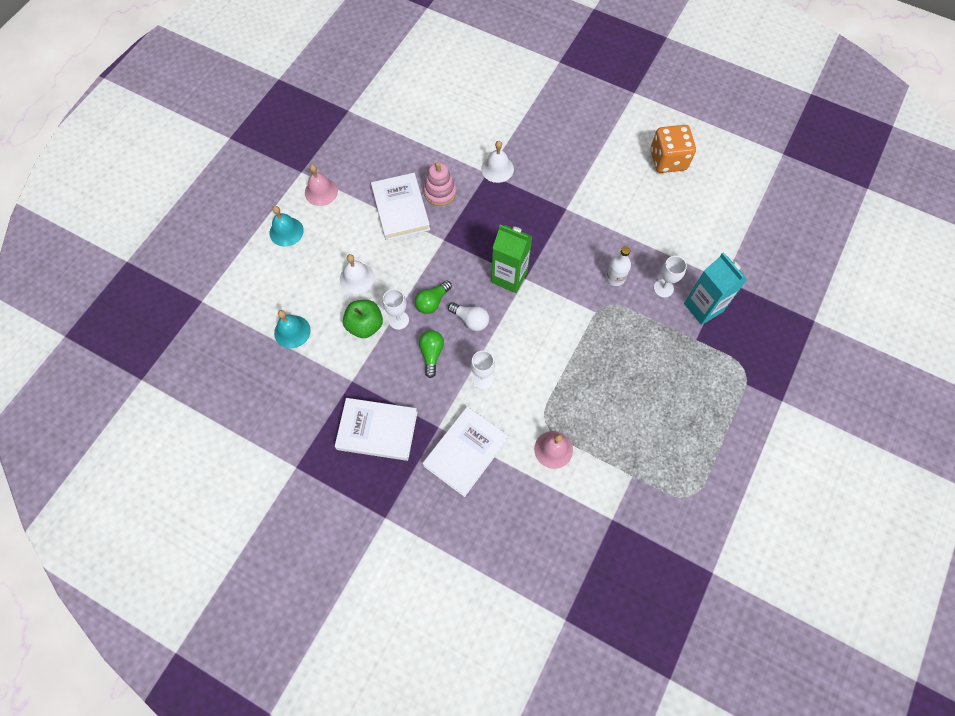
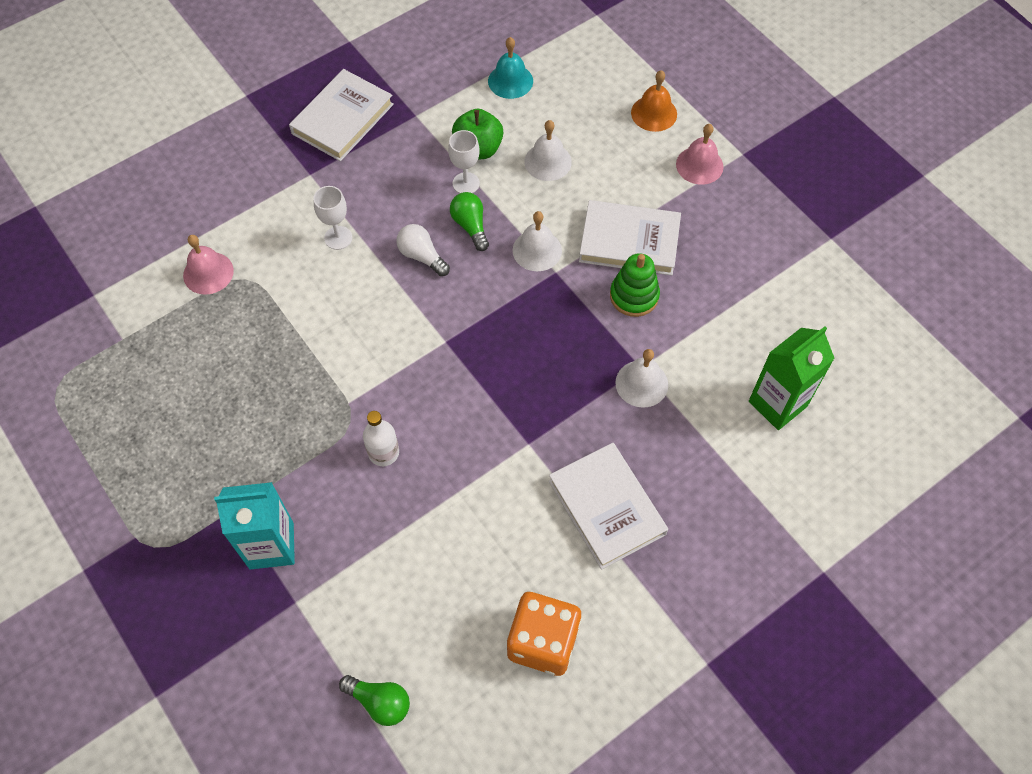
camera: 115 degrees right, 5 degrees down
turquoise bell [270,206,304,247] -> orange bell [631,70,677,132]
green light bulb [419,330,444,378] -> green light bulb moved to [339,675,410,726]
white book [422,407,508,497] -> white book moved to [549,443,668,570]
pink stacking toy [424,162,456,206] -> green stacking toy [610,253,660,317]
white light bulb [448,303,489,331] -> white light bulb turned 75 degrees clockwise [396,224,450,276]
green carton [491,225,533,293] -> green carton moved to [749,326,835,430]
white goblet [654,256,687,298] -> none
none -> white bell [513,211,562,271]

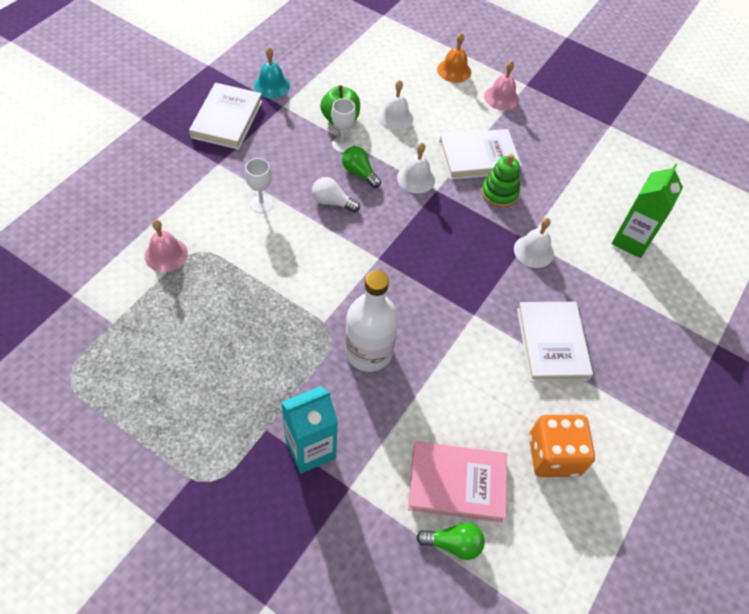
camera: 25 degrees left, 5 degrees down
white bottle [363,411,399,466] -> white bottle [345,270,399,372], size x1.86
turquoise bell [488,37,533,99] -> turquoise bell moved to [254,47,290,98]
white book [549,443,668,570] -> white book turned 45 degrees clockwise [517,302,593,382]
none -> pink book [408,441,507,522]

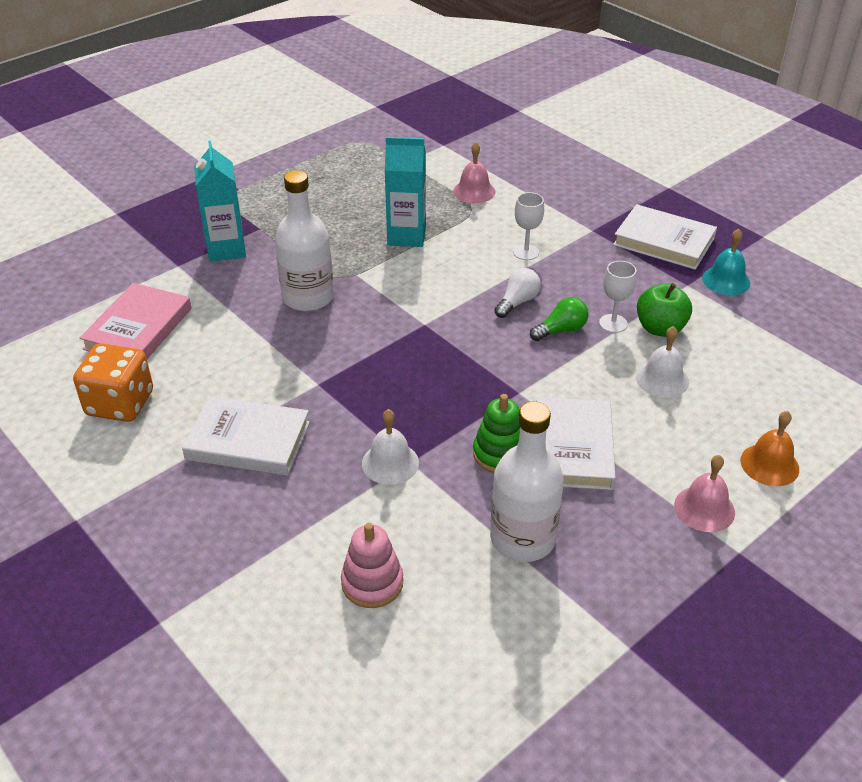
camera: 110 degrees right, 15 degrees down
white bell [397,143,435,194] -> none
green light bulb [416,522,485,560] -> none
green carton [612,163,683,258] -> pink stacking toy [341,523,403,608]
none -> turquoise carton [385,137,426,247]
none -> white bottle [490,402,564,562]

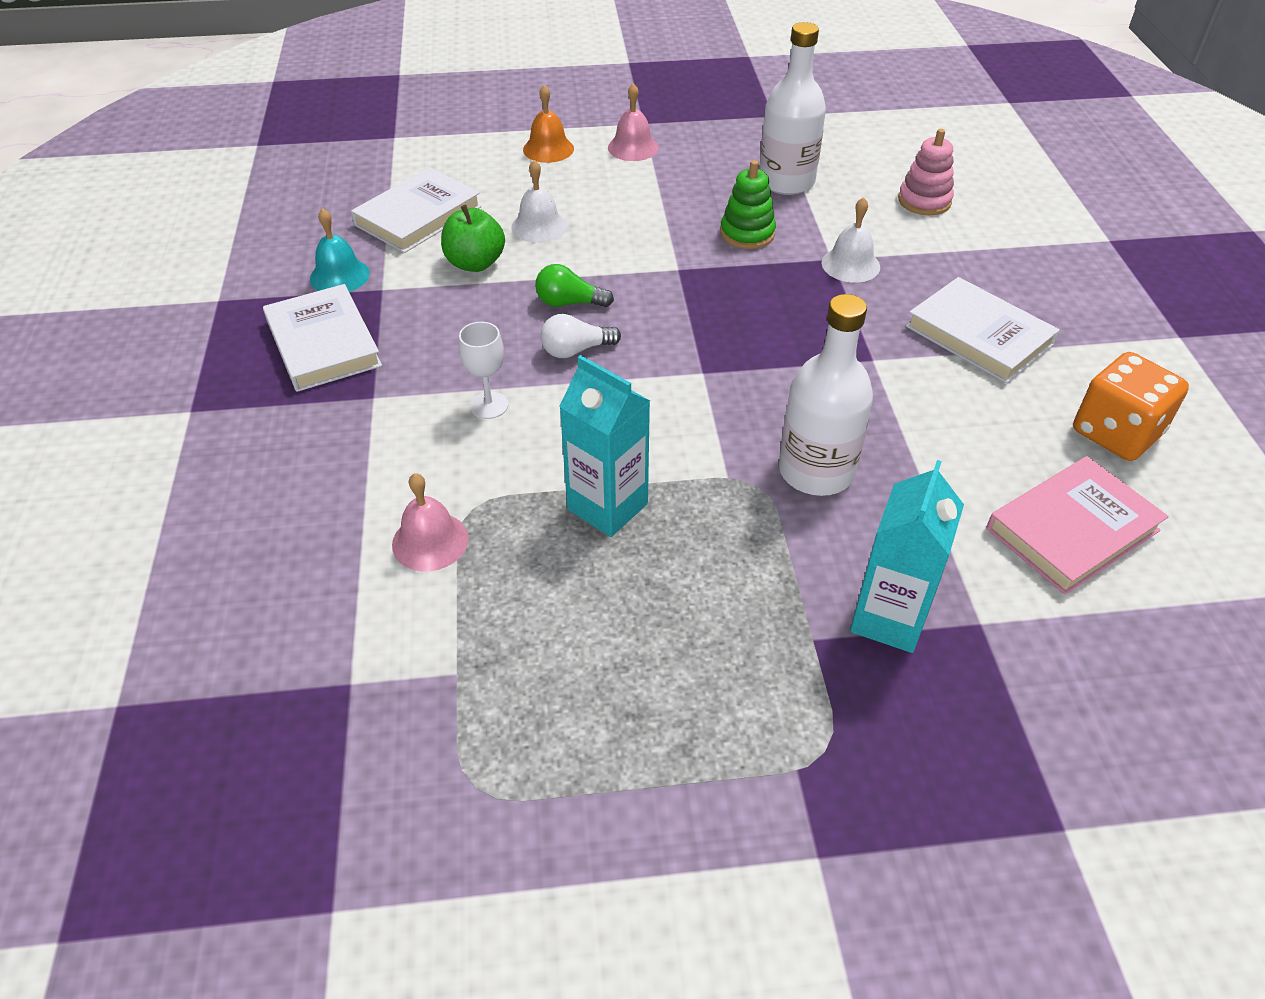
camera: 145 degrees left, 5 degrees up
white book [536,397,616,490] -> white book moved to [351,167,482,253]
white goblet [599,261,637,333] -> none

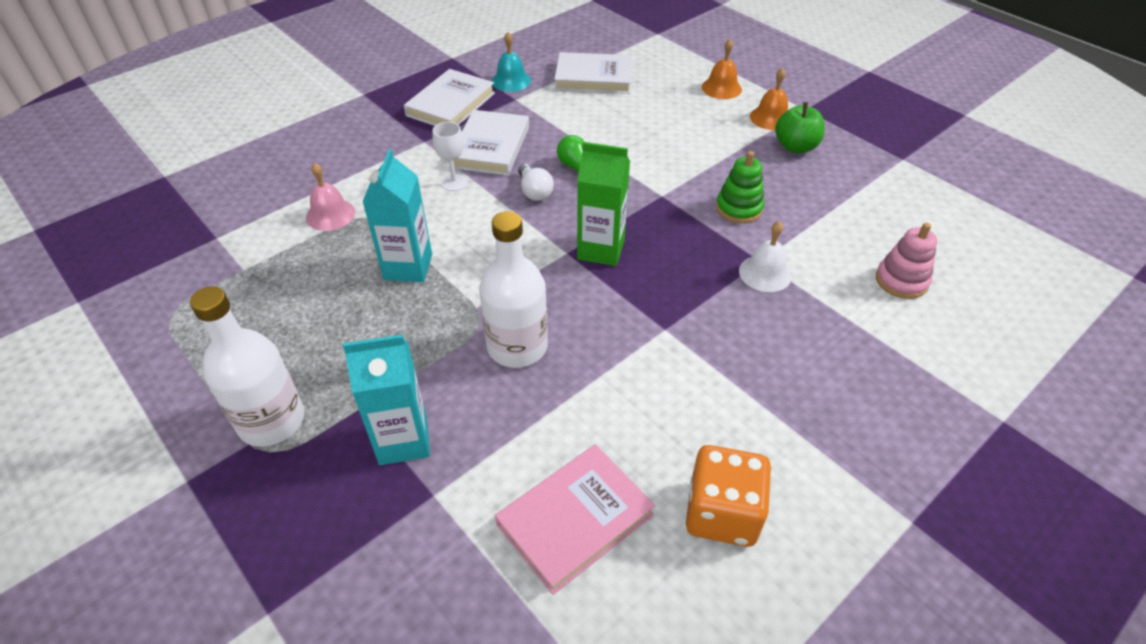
camera: 55 degrees right, 0 degrees up
green apple [441,205,505,272] -> green apple moved to [775,102,825,153]
white bell [511,160,567,243] -> none
white light bulb [540,314,621,358] -> white light bulb turned 150 degrees counterclockwise [518,163,554,201]
pink bell [608,83,659,161] -> orange bell [750,68,788,130]
white bottle [759,22,826,195] -> white bottle moved to [190,286,304,447]
white book [906,277,1060,383] -> white book moved to [453,110,529,175]
pink book [986,456,1169,595] -> pink book turned 60 degrees counterclockwise [495,444,655,595]
none -> green carton [577,142,630,266]

